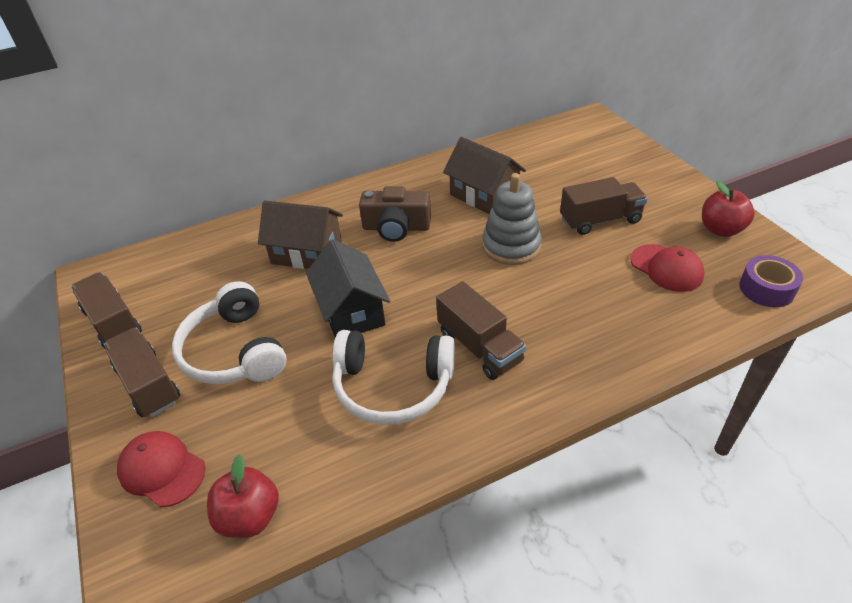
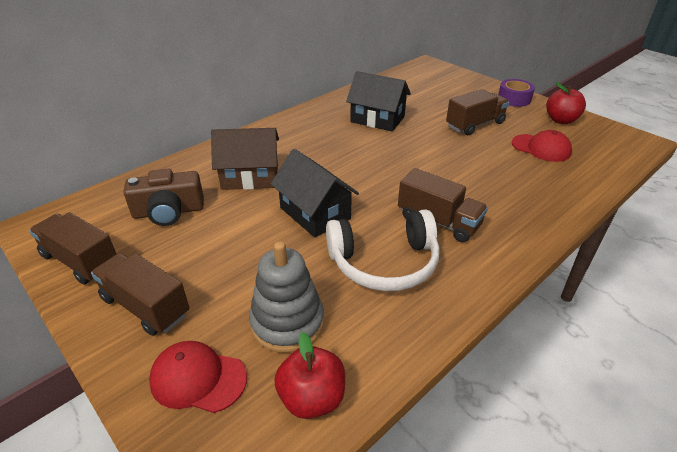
camera: 20 degrees left, 5 degrees down
white headphones [172,281,287,384] -> none
brown camera [359,186,431,242] -> brown camera moved to [123,169,204,226]
brown house [443,137,526,214] -> black house [346,71,411,132]
grey stacking toy [482,173,542,265] -> grey stacking toy moved to [249,241,324,353]
purple tape [739,255,803,307] -> purple tape moved to [498,79,535,107]

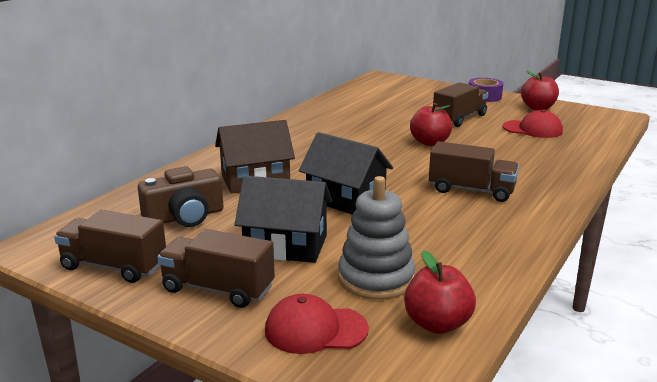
camera: 15 degrees left, 15 degrees down
white headphones [326,210,440,291] -> none
black house [346,71,411,132] -> black house moved to [235,176,332,263]
none -> red apple [410,103,452,146]

